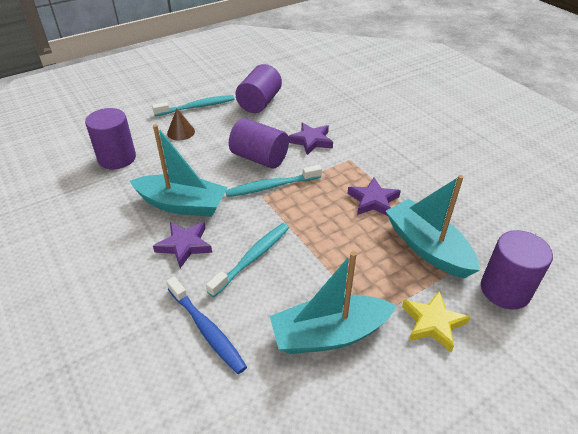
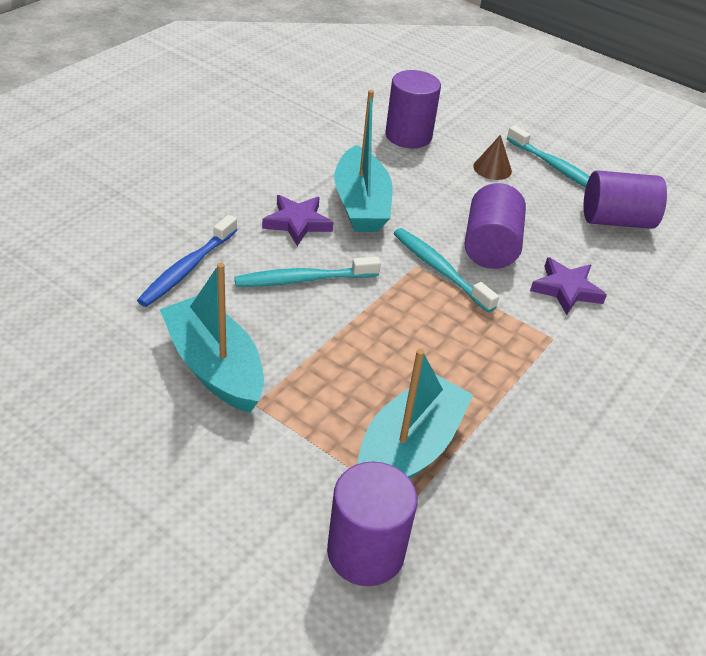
camera: 65 degrees right, 0 degrees up
turquoise toothbrush [206,223,289,297] -> turquoise toothbrush turned 150 degrees clockwise [234,257,381,287]
purple star [347,178,401,216] -> none
yellow star [402,291,470,352] -> none

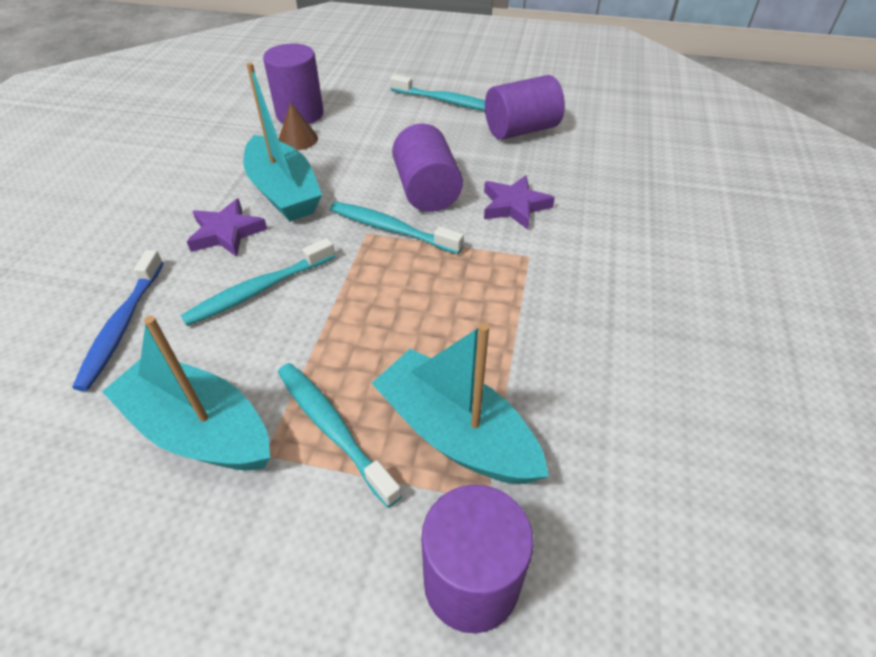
camera: 20 degrees left, 5 degrees up
turquoise boat [357,349,473,479] -> turquoise boat turned 60 degrees counterclockwise [371,323,549,484]
brown cone [473,135,512,180] -> brown cone moved to [279,102,318,150]
none -> turquoise toothbrush [278,363,402,508]

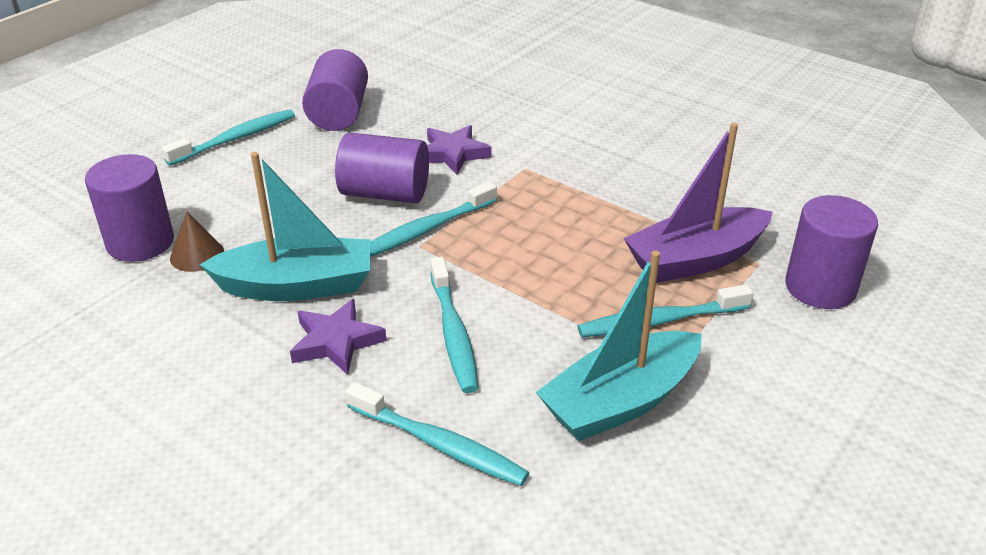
camera: 65 degrees left, 10 degrees down
blue toothbrush [72,250,164,391] -> turquoise toothbrush [346,382,529,486]
turquoise boat [371,323,549,484] -> purple boat [624,122,773,283]

